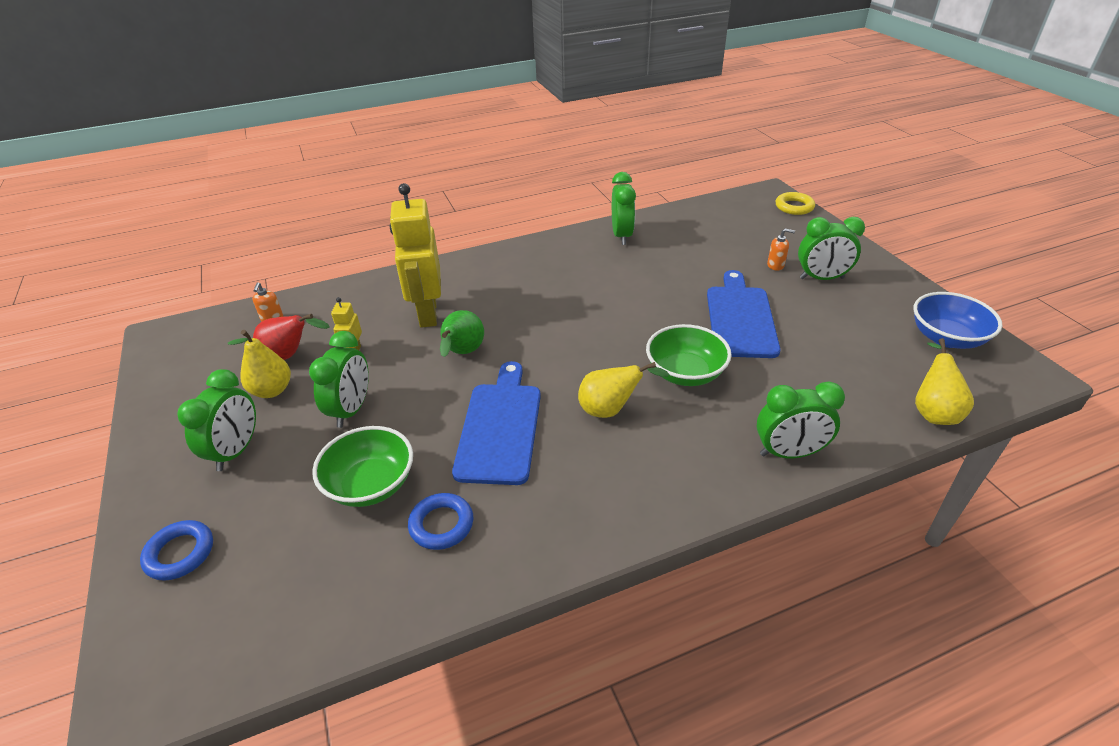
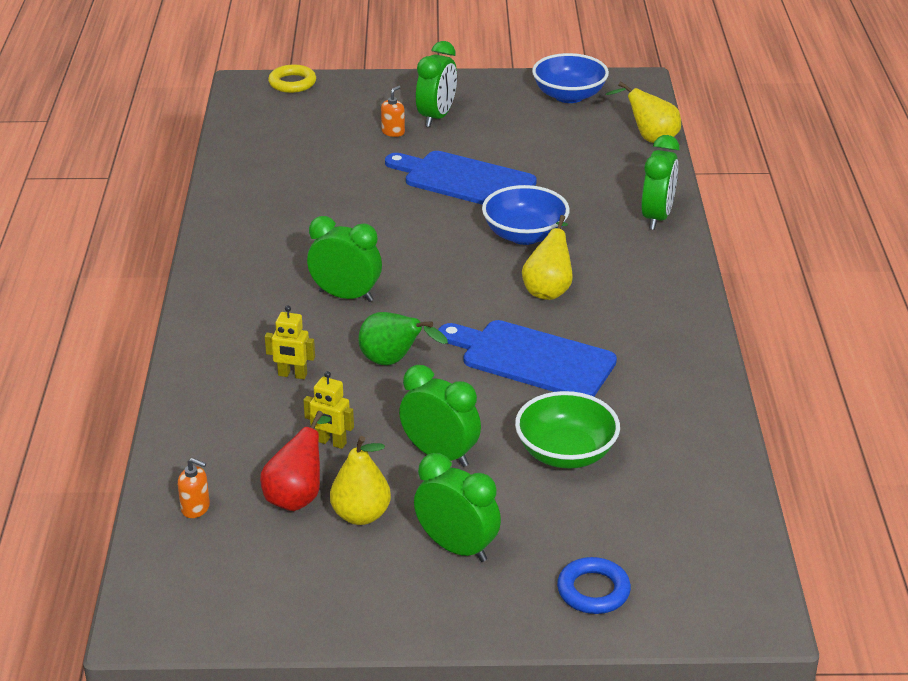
camera: 70 degrees left, 5 degrees down
yellow robot [389,183,441,328] -> yellow robot [265,305,315,379], size x0.45
blue ring [408,493,473,550] -> none
green clock [612,172,636,245] -> green clock moved to [307,216,382,302]
green bowl [646,324,732,386] -> blue bowl [482,185,570,245]

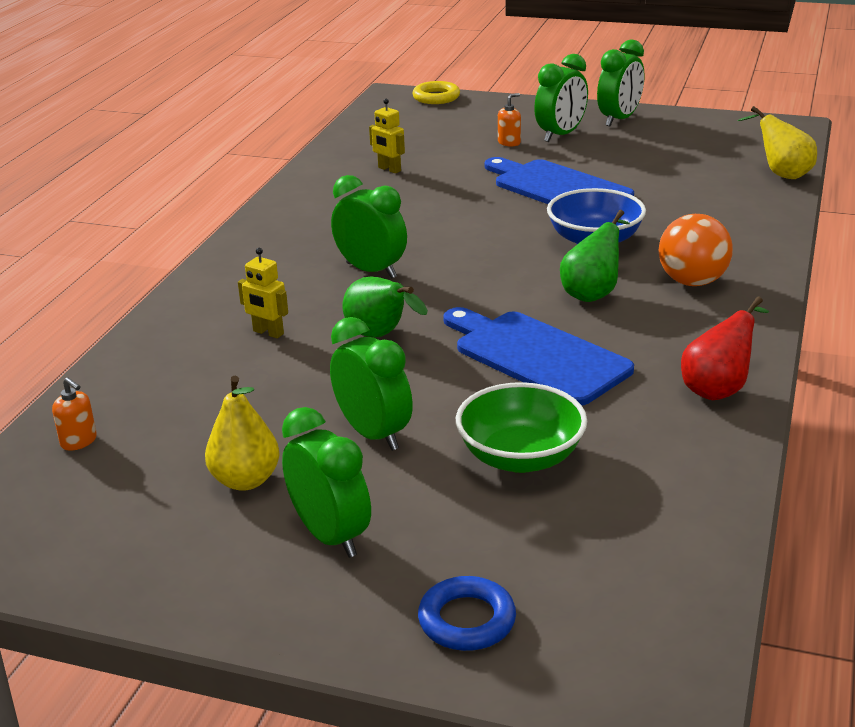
camera: 20 degrees right, 5 degrees down
red pear [260,411,331,511] -> red pear moved to [681,297,769,400]
yellow robot [303,371,354,449] -> yellow robot moved to [369,98,405,173]
yellow pear [522,215,573,300] -> green pear [560,210,630,302]
blue bowl [532,53,609,103] -> none
green clock [641,135,680,230] -> green clock moved to [597,39,644,126]
none -> orange ball [659,214,733,286]

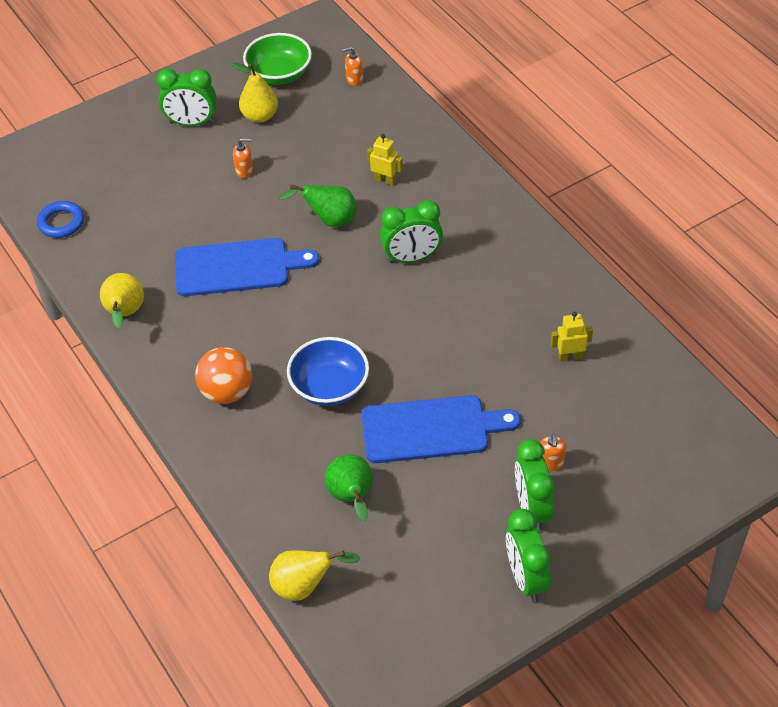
camera: 130 degrees right, 20 degrees up
yellow robot [238,248,288,338] -> yellow robot turned 45 degrees clockwise [367,134,403,186]
green clock [330,317,413,451] -> orange soap dispenser [233,138,253,178]
yellow ring [412,81,460,104] -> none
blue ring [418,576,516,651] -> blue ring moved to [37,201,84,238]
green bowl [456,382,587,473] -> green bowl moved to [243,33,312,85]
green pear [560,210,630,302] -> green pear moved to [325,454,373,521]
red pear [681,297,769,400] -> yellow pear [100,273,144,329]

